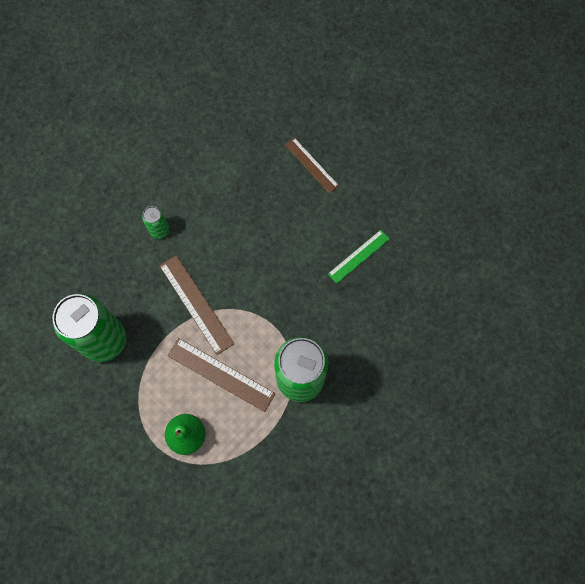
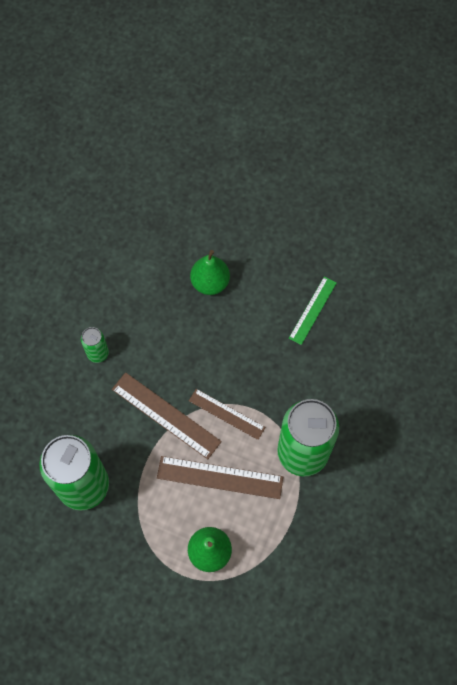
camera: 20 degrees left, 5 degrees down
brown ruler [285,137,339,193] -> brown ruler moved to [189,389,266,440]
none -> green pear [190,250,230,295]

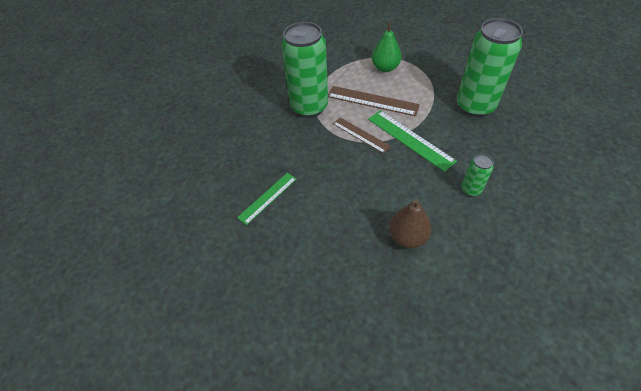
camera: 165 degrees left, 15 degrees down
brown ruler [112,372,222,459] -> green ruler [368,110,457,172]
green pear [190,250,230,295] -> none
none -> brown pear [389,199,432,248]

